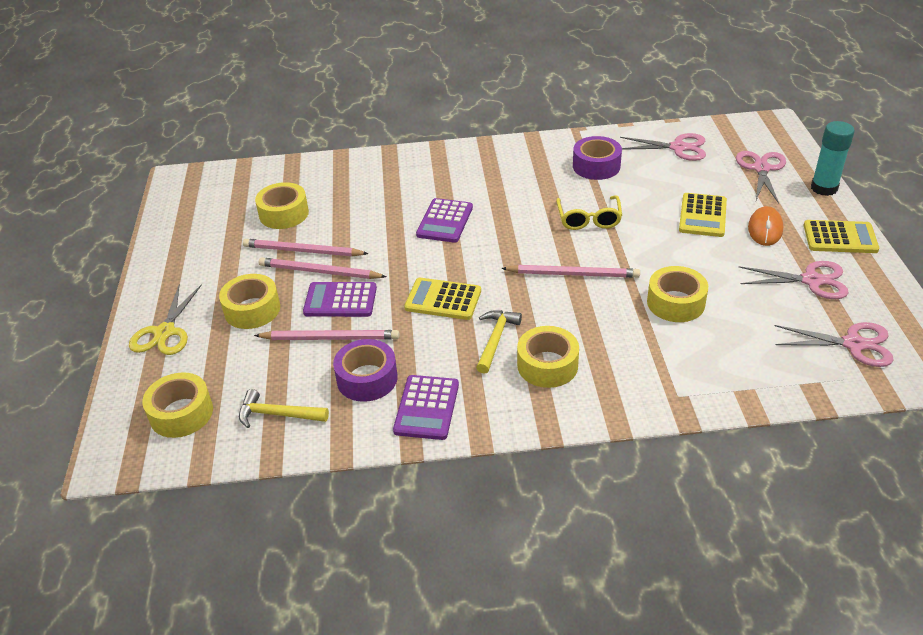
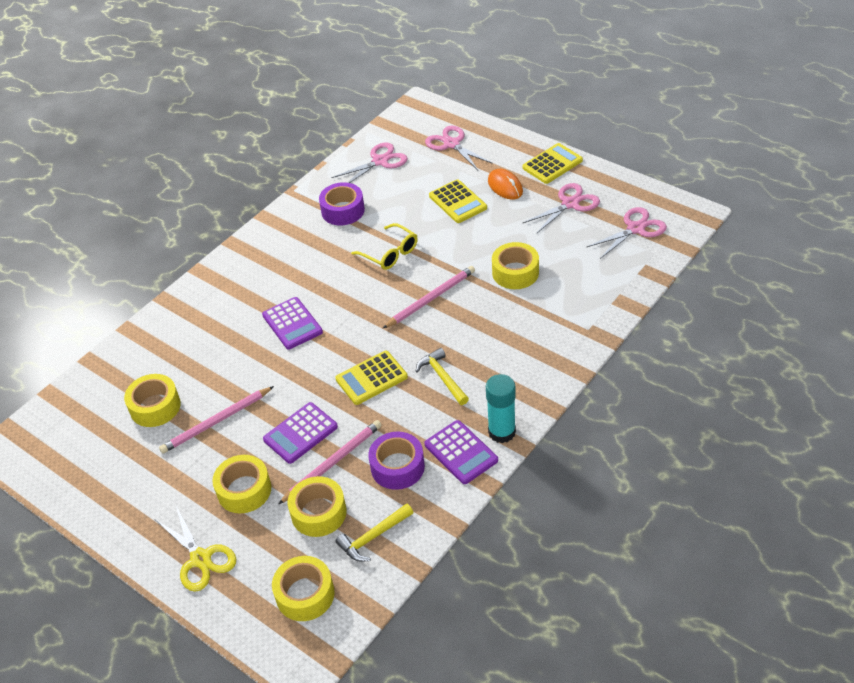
camera: 45 degrees left, 5 degrees up
pink pencil [259,257,387,279] -> none
yellow tape [517,326,579,388] -> yellow tape moved to [288,476,347,537]
turquoise glue stick [811,121,855,196] -> turquoise glue stick moved to [486,374,516,443]

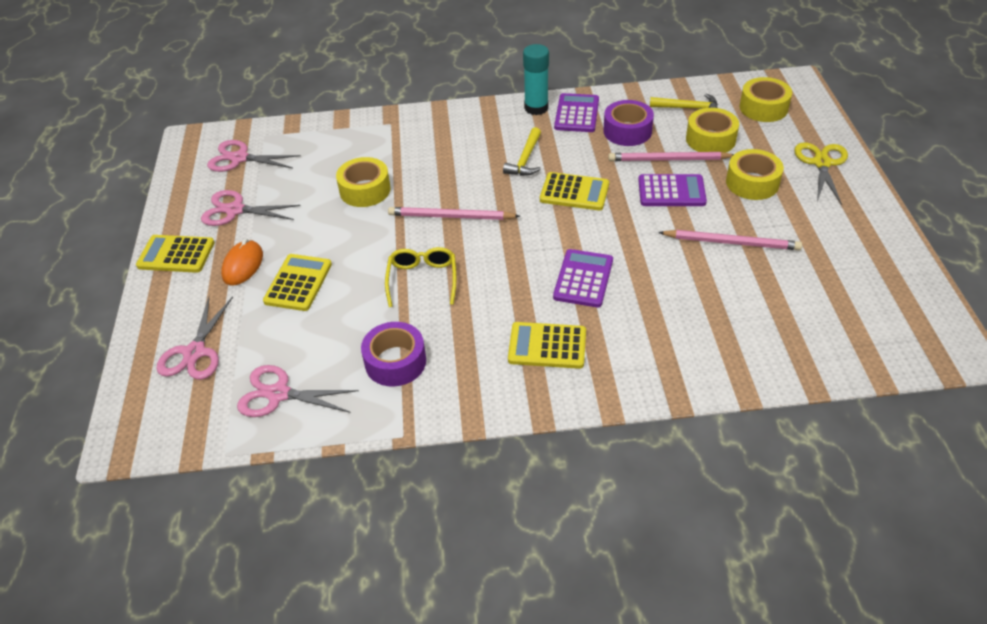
camera: 135 degrees left, 0 degrees up
yellow tape [124,374,181,427] -> none
none -> yellow calculator [508,322,586,369]

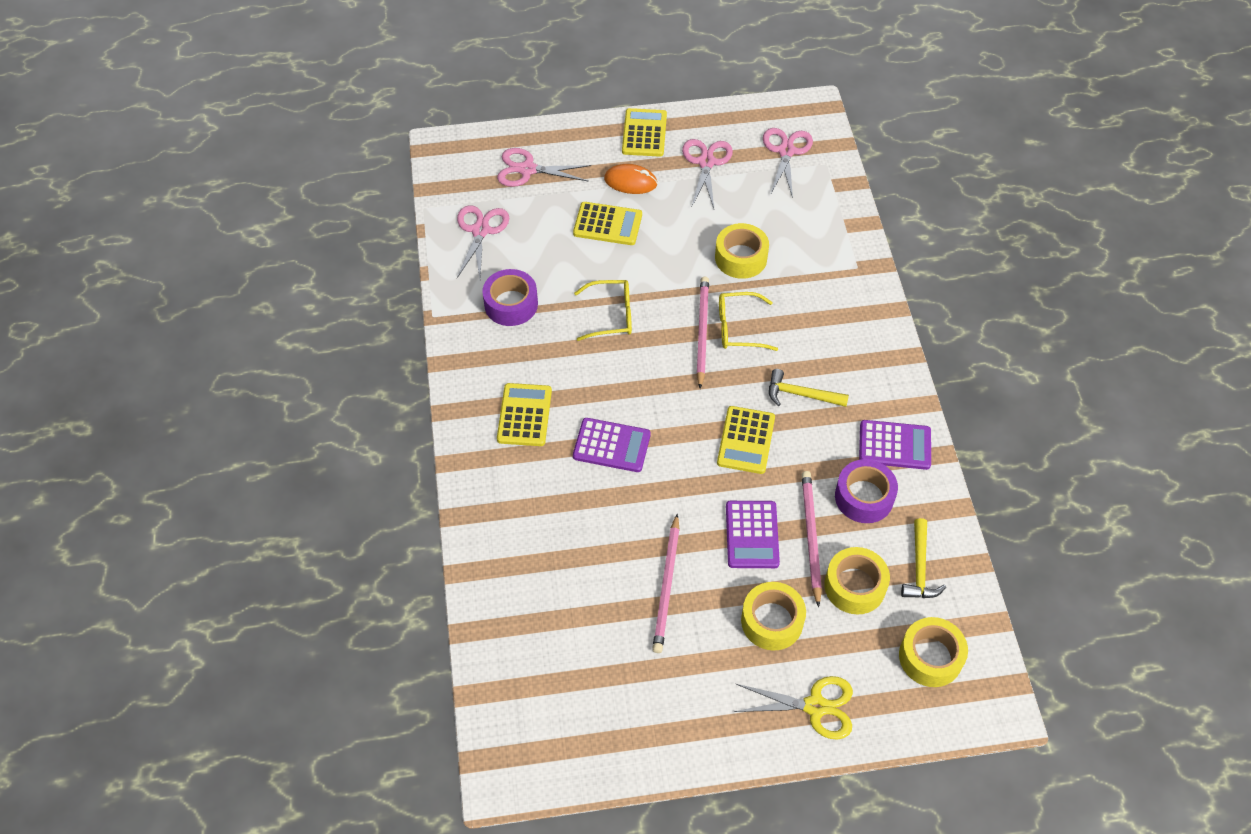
camera: 85 degrees right, 10 degrees up
turquoise glue stick [523,44,549,115] -> none
none -> yellow glasses [719,292,778,351]

